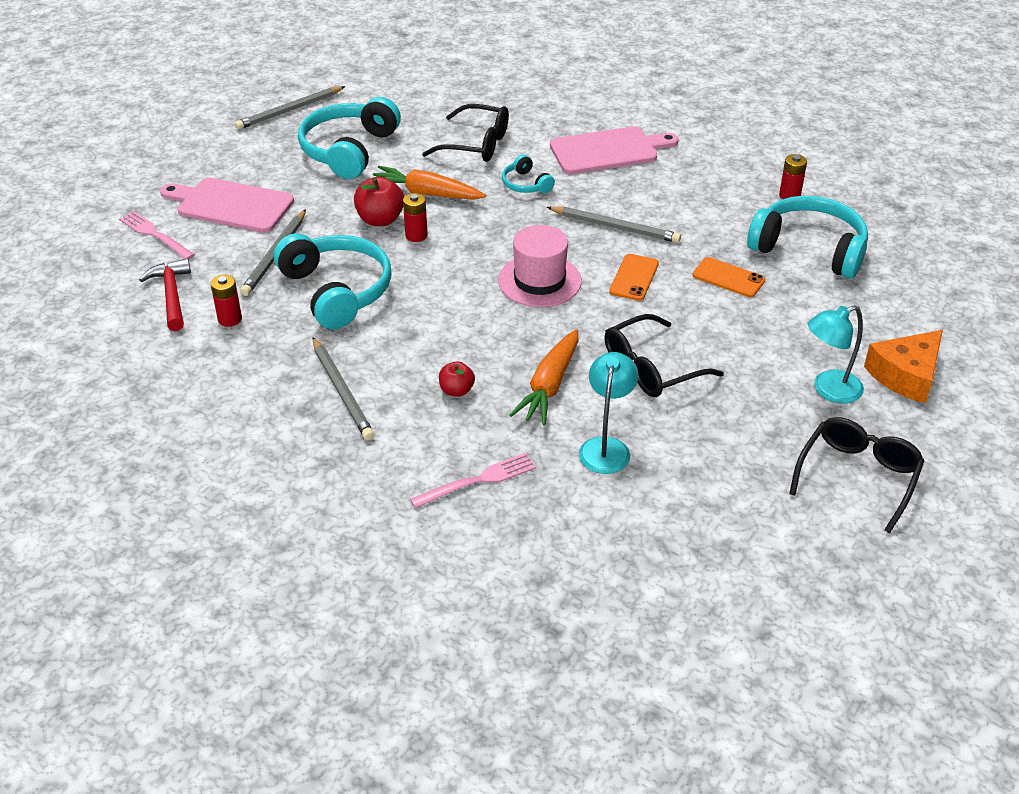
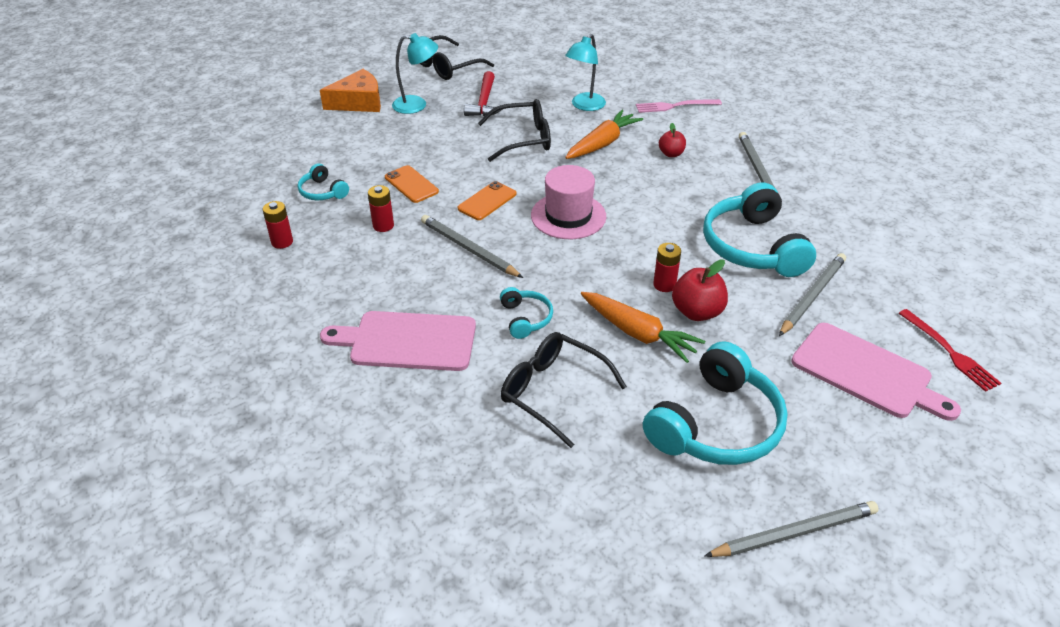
camera: 160 degrees left, 0 degrees up
pink fork [119,211,195,259] -> red fork [899,309,1001,392]
red hammer [139,259,191,331] -> red hammer moved to [464,71,503,116]
red battery [211,275,242,327] -> red battery moved to [368,185,394,232]
turquoise headphones [747,196,868,279] -> turquoise headphones [298,164,349,200], size x0.48

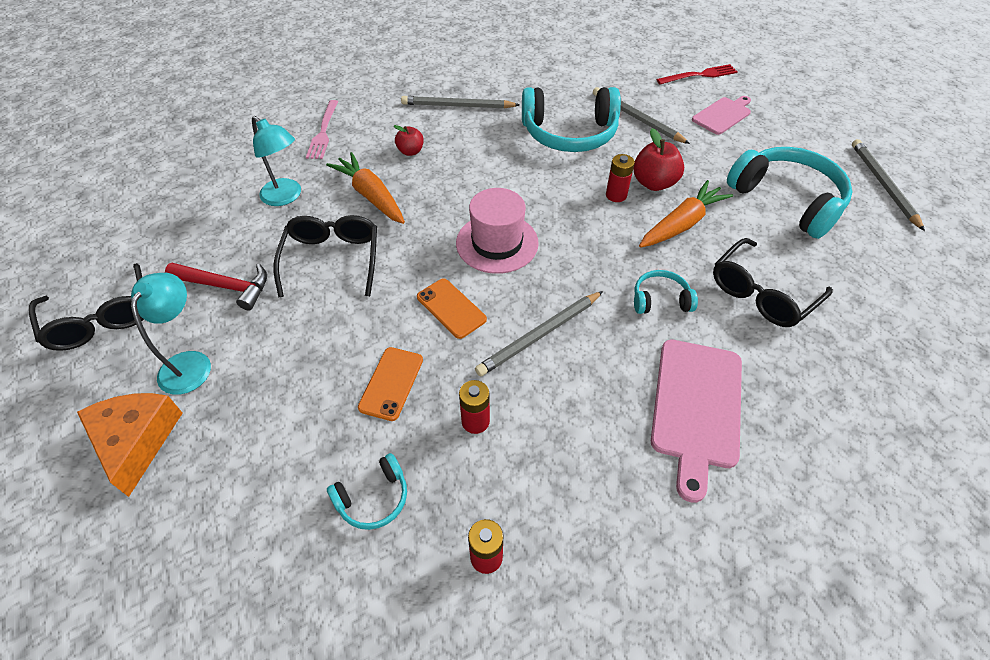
camera: 80 degrees left, 10 degrees up
orange phone [385,165,439,203] -> orange phone turned 45 degrees counterclockwise [358,347,423,421]
pink cutting board [791,323,961,421] -> pink cutting board [692,96,751,135], size x0.62

